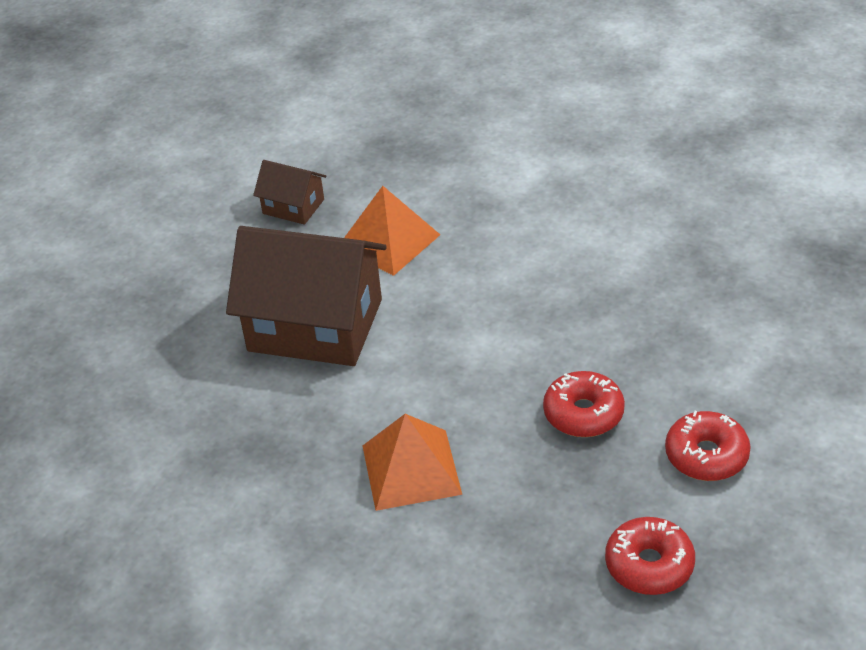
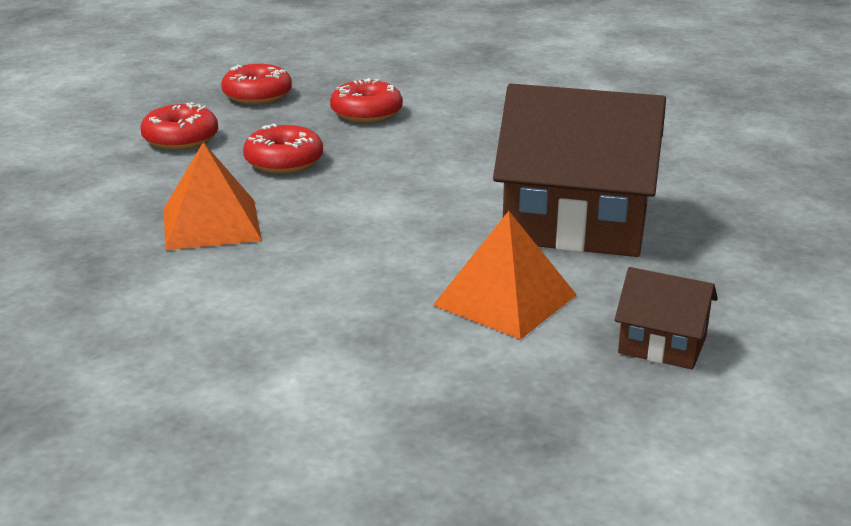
camera: 175 degrees right, 15 degrees down
orange pyramid [363,414,462,511] -> orange pyramid moved to [164,142,262,250]
none -> red donut [330,78,403,123]

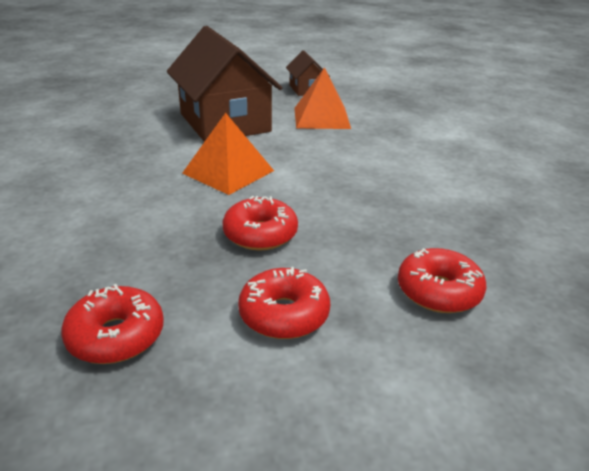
camera: 130 degrees left, 5 degrees up
orange pyramid [164,142,262,250] -> orange pyramid moved to [182,113,274,195]
red donut [330,78,403,123] -> red donut moved to [398,248,487,313]

